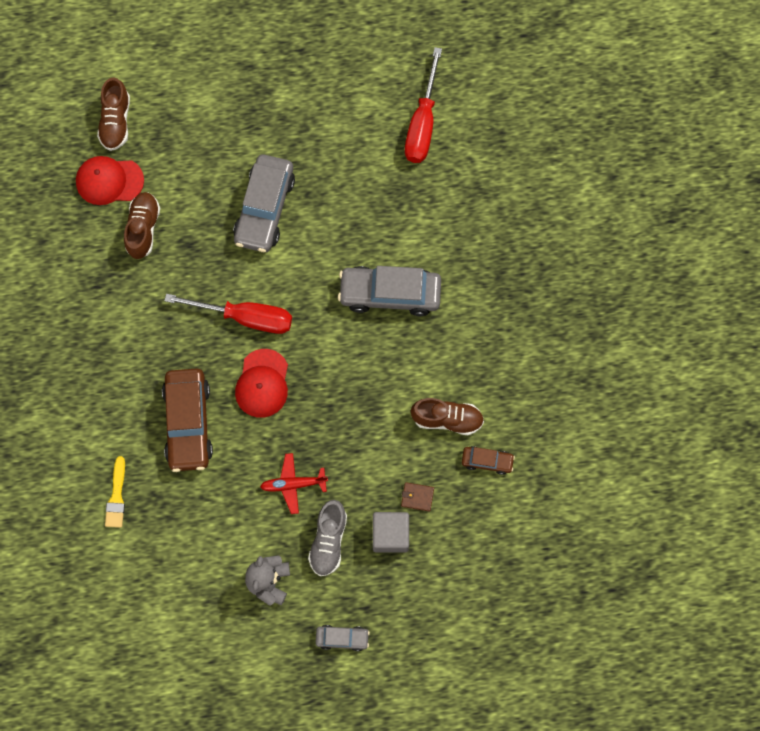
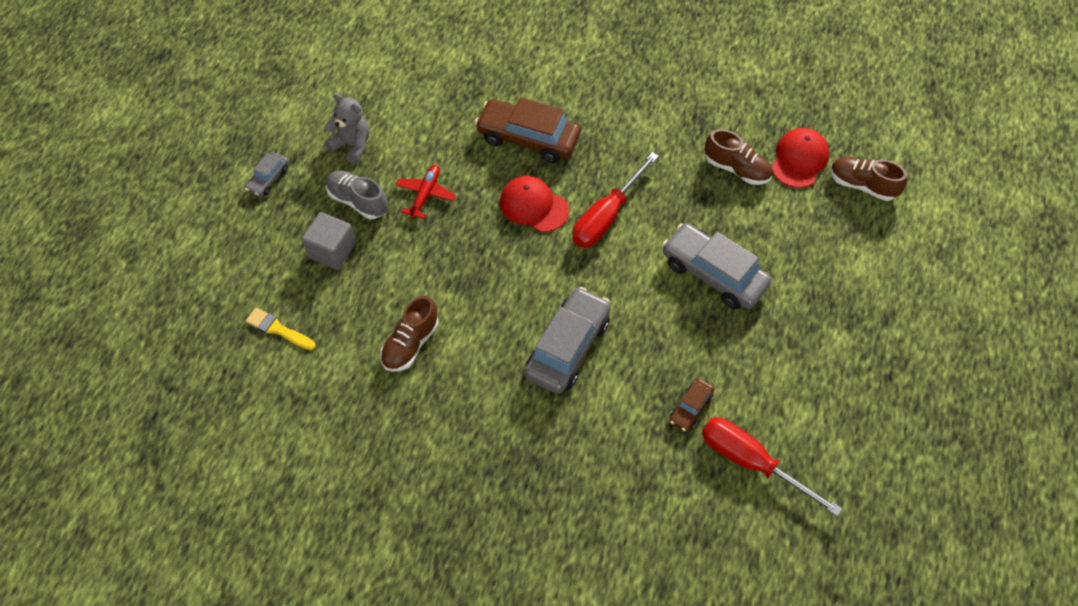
camera: 115 degrees right, 15 degrees down
yellow brush [105,456,125,528] -> yellow brush moved to [246,308,316,350]
brown wallet [401,482,434,512] -> none
brown car [462,446,515,475] -> brown car moved to [669,378,715,432]

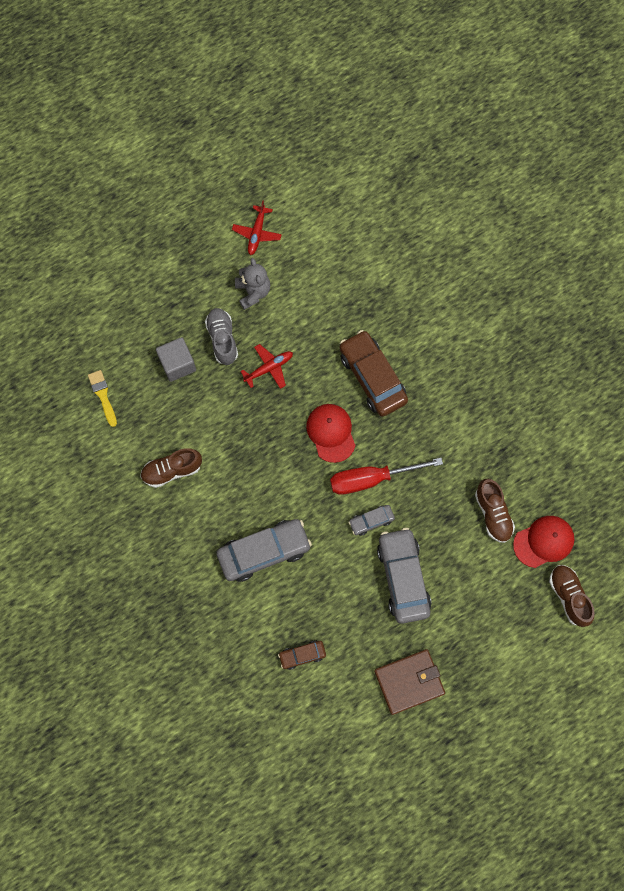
camera: 40 degrees right, 15 degrees up
grey car [245,152,289,197] -> grey car moved to [349,505,395,536]
red screwdriver [702,417,842,516] -> none
none -> red plane [232,201,282,255]
none -> brown wallet [374,649,445,715]

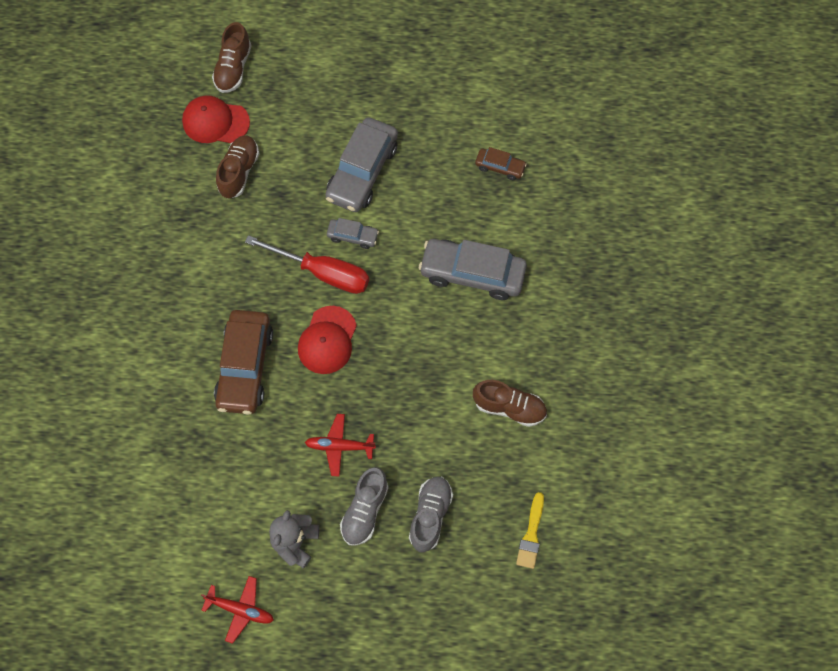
camera: 145 degrees left, 5 degrees down
grey cube [156,337,196,382] -> grey shoe [409,477,453,552]
red plane [232,201,282,255] -> red plane turned 60 degrees clockwise [201,576,274,644]
brown wallet [374,649,445,715] -> none

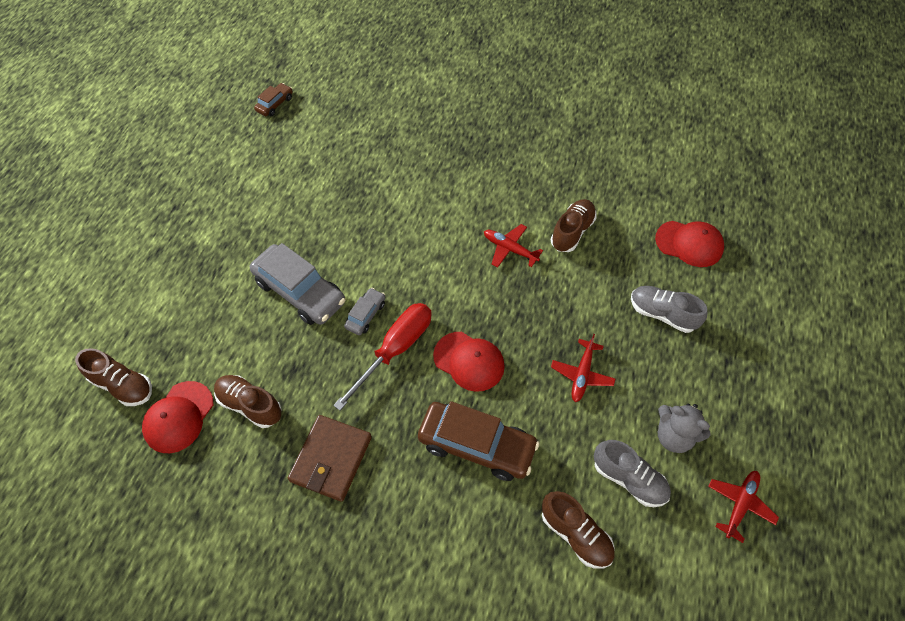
camera: 75 degrees left, 10 degrees down
grey shoe [340,467,389,546] -> grey shoe moved to [594,440,671,507]
grey car [419,239,527,300] -> none
brown car [475,147,527,180] -> brown car moved to [254,83,293,116]
yellow brush [516,492,544,569] -> red cap [655,221,724,267]
none -> brown wallet [288,415,372,502]
none -> red plane [484,224,543,268]
none -> brown shoe [542,491,615,569]

